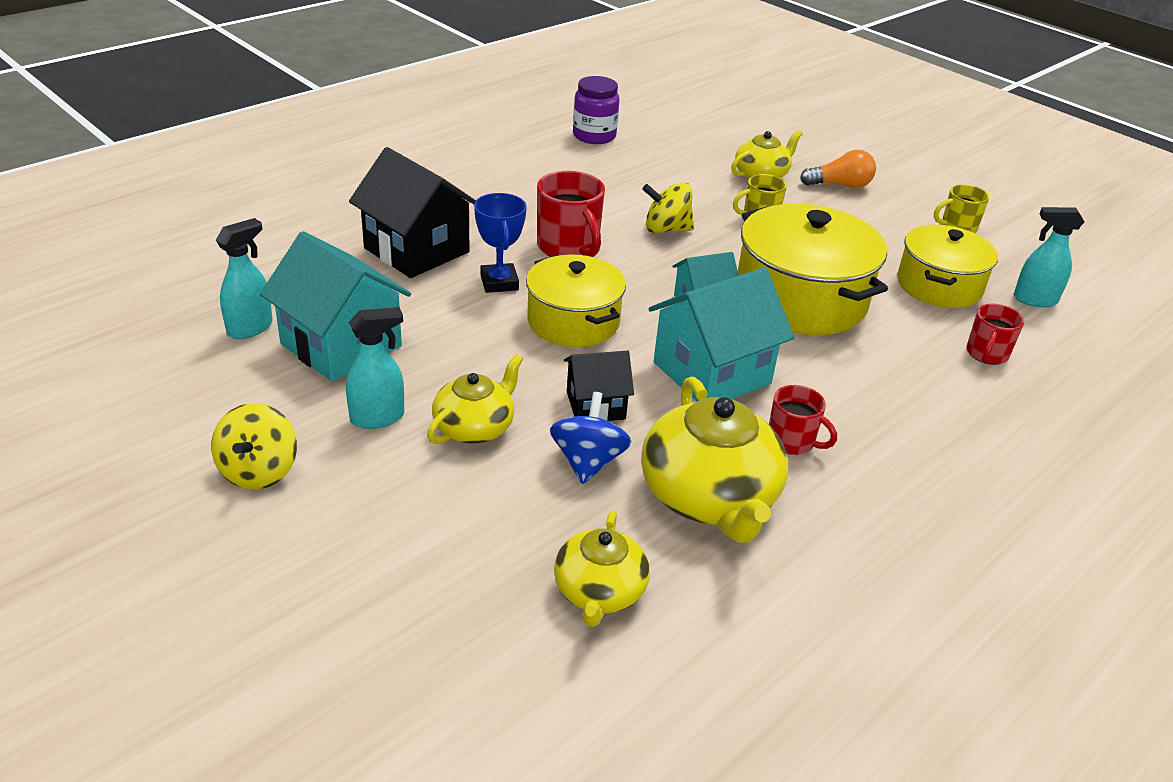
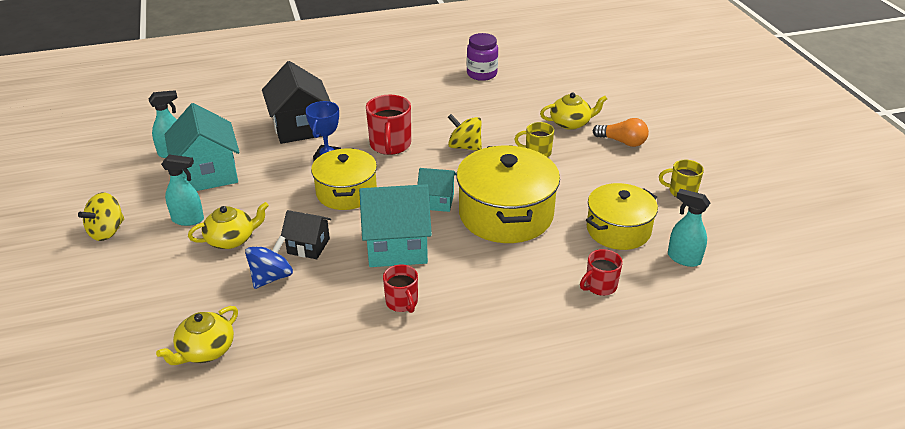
camera: 30 degrees right, 0 degrees up
yellow teapot [641,377,788,543] -> none

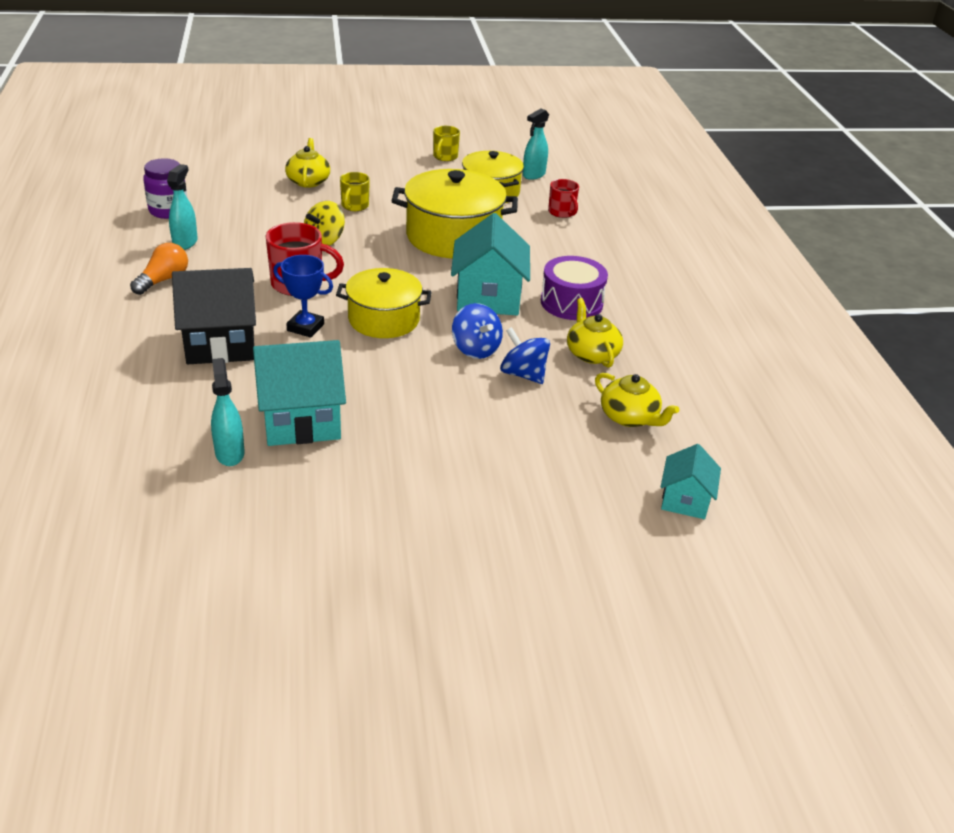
camera: 85 degrees left, 0 degrees up
yellow spinning top [78,193,124,241] -> none
turquoise spray bottle [161,155,204,226] -> turquoise spray bottle moved to [167,164,198,250]
yellow teapot [188,202,269,249] -> yellow teapot moved to [567,298,623,368]
black house [281,210,331,259] -> blue spinning top [452,303,503,359]
red mug [383,264,418,313] -> purple drum [541,256,608,320]
turquoise house [417,168,457,212] -> turquoise house moved to [661,444,721,519]
orange light bulb [593,118,649,147] -> orange light bulb moved to [130,243,188,295]

